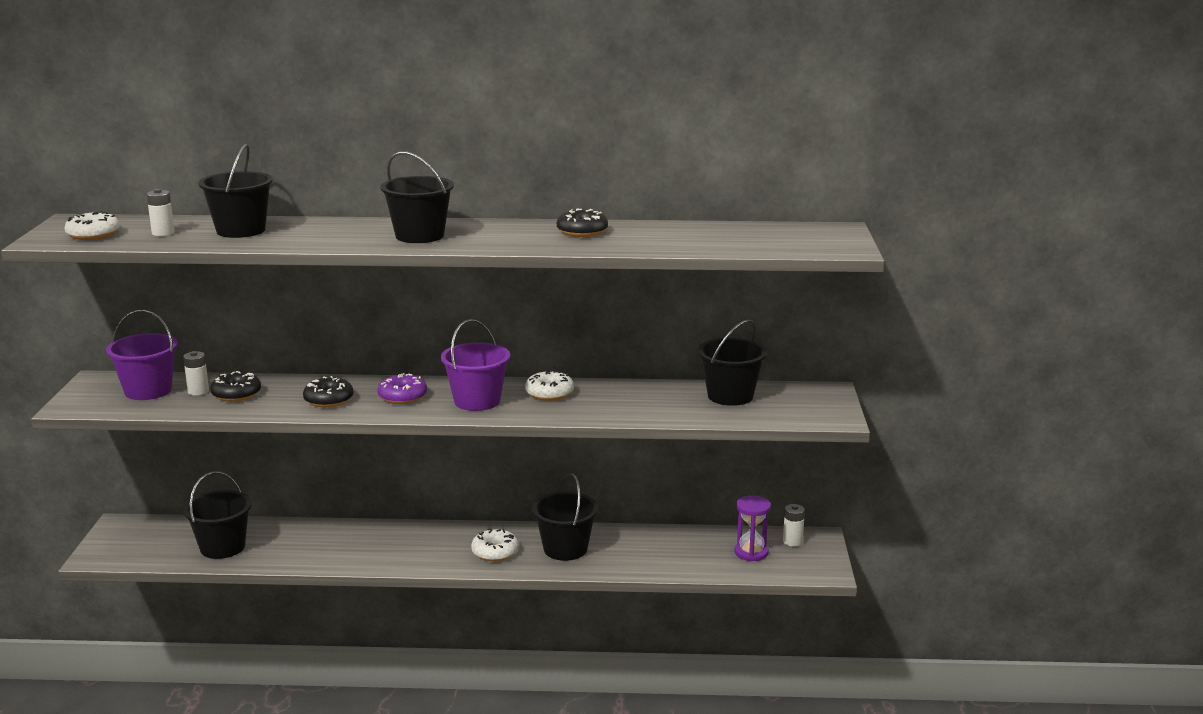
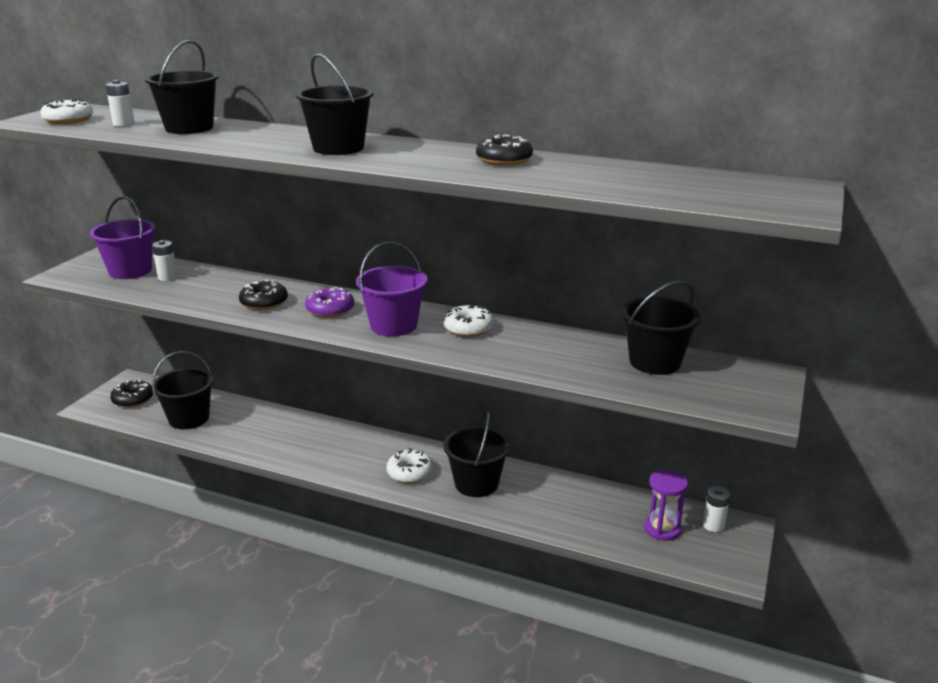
camera: 20 degrees right, 5 degrees up
black donut [210,371,261,402] -> black donut moved to [110,379,153,408]

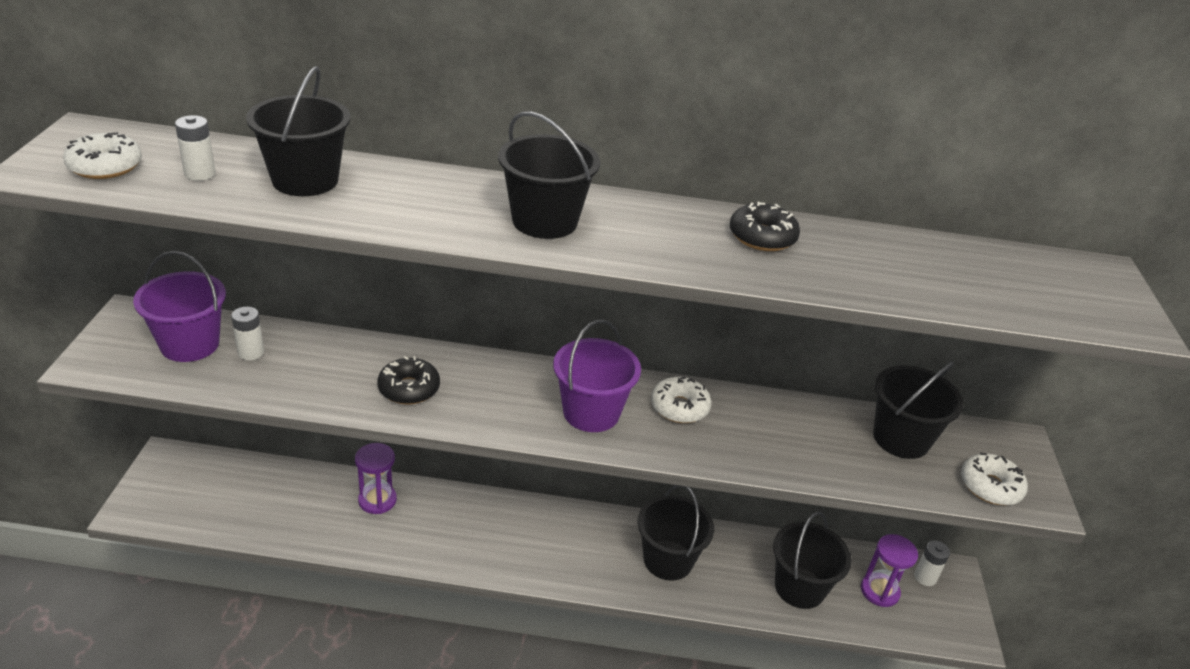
camera: 20 degrees left, 10 degrees up
black donut [110,379,153,408] -> none
black bucket [152,351,214,429] -> black bucket moved to [773,511,852,609]
purple donut [305,287,354,318] -> none
white donut [386,448,433,483] -> white donut moved to [961,453,1028,505]
none -> purple hourglass [355,443,397,514]

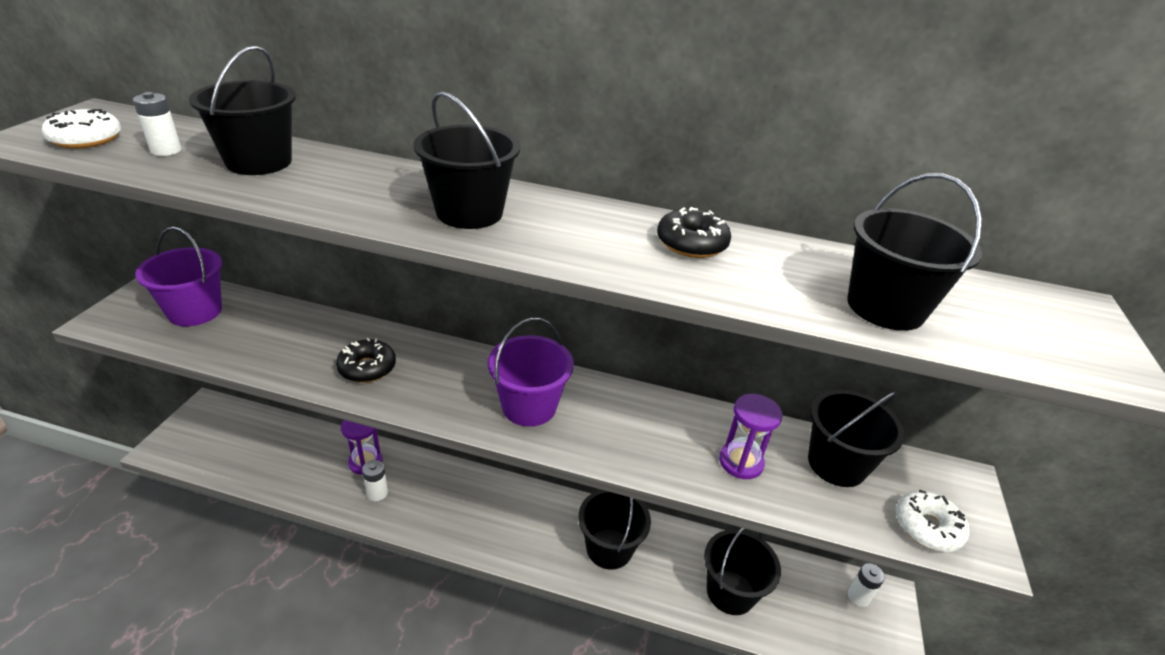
camera: 10 degrees right, 0 degrees up
white battery [231,307,264,360] -> white battery moved to [362,460,388,501]
white donut [651,377,711,423] -> none
purple hourglass [861,534,918,607] -> purple hourglass moved to [719,394,782,479]
none -> black bucket [847,173,982,331]

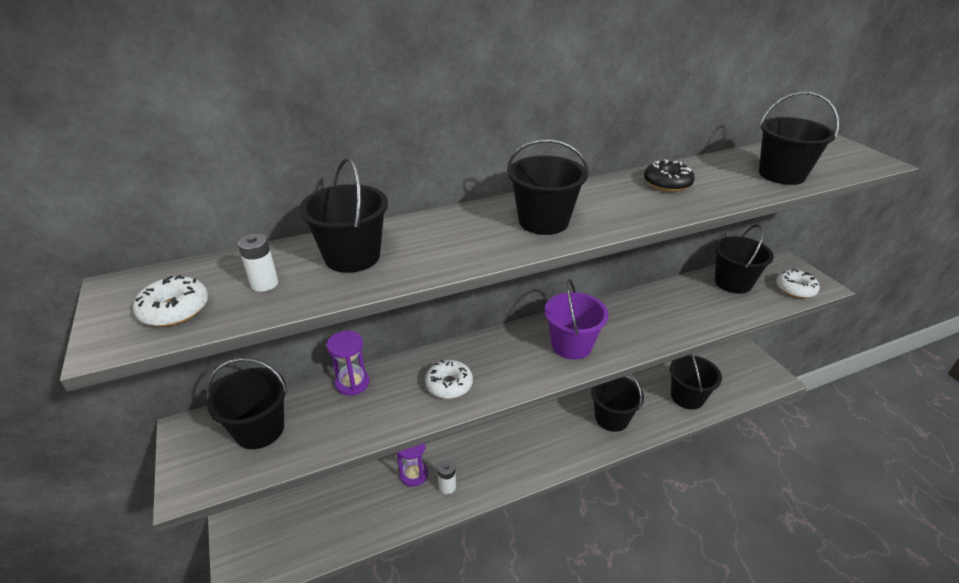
camera: 35 degrees left, 0 degrees up
purple bucket [135,227,222,326] -> black bucket [206,358,287,449]
black donut [336,338,396,383] -> white donut [425,360,473,399]
purple hourglass [719,394,782,479] -> purple hourglass moved to [326,331,369,396]
white battery [848,563,885,607] -> none

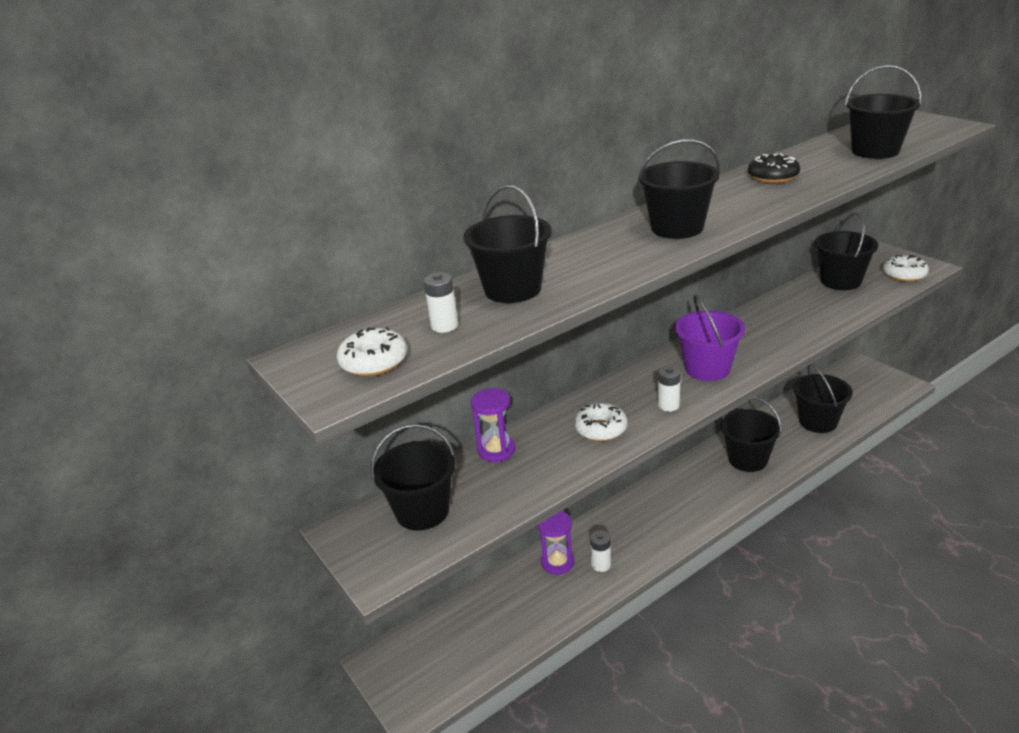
camera: 10 degrees left, 5 degrees down
none -> white battery [658,366,681,412]

